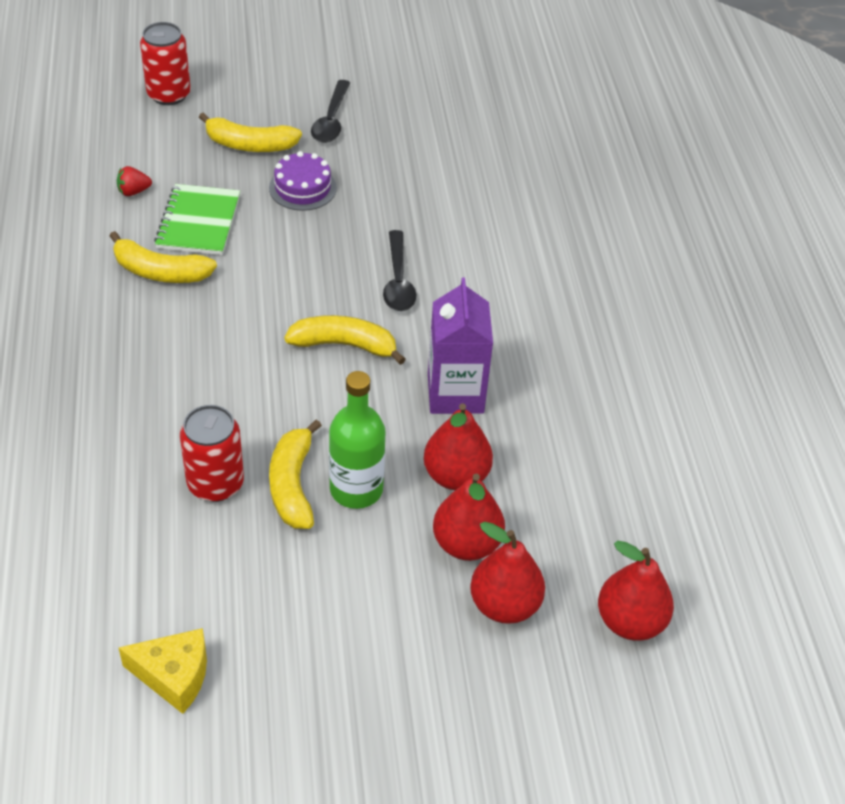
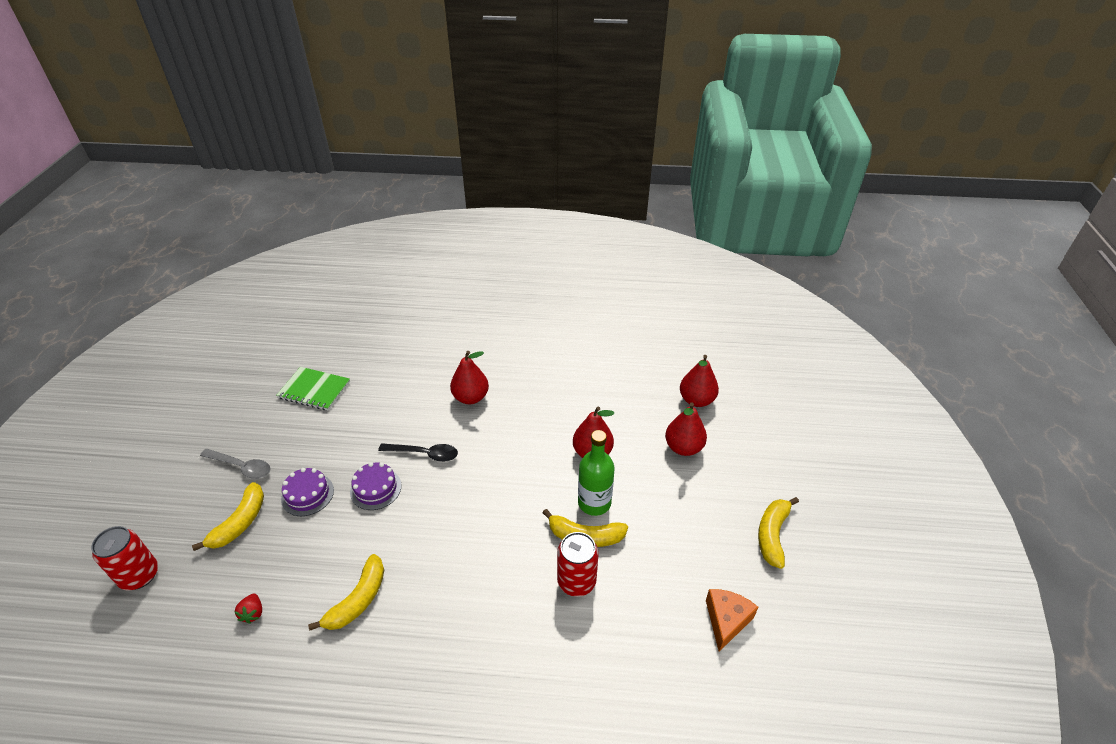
camera: 75 degrees left, 5 degrees down
yellow cheese [118,628,207,714] -> orange cheese [706,589,758,652]
green notebook [154,184,240,255] -> green notebook moved to [277,367,350,411]
yellow banana [284,315,406,365] -> yellow banana moved to [758,497,799,569]
black spoon [311,80,350,143] -> grey spoon [200,449,270,479]
purple carton [428,277,493,414] -> none
red pear [433,473,505,561] -> red pear moved to [450,351,489,404]
none -> purple cake [350,462,401,510]

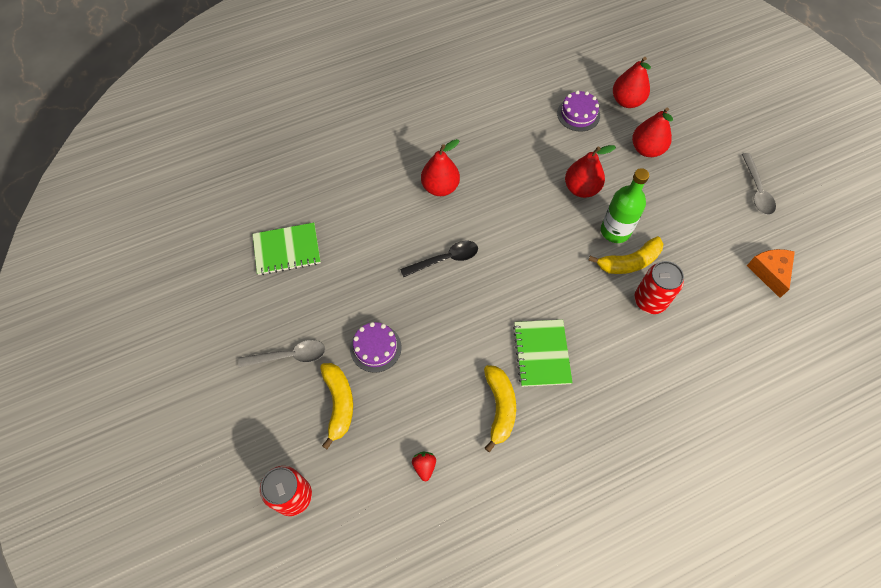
camera: 30 degrees left, 20 degrees up
red strawberry [235,594,262,624] -> red strawberry turned 150 degrees counterclockwise [412,452,436,481]
purple cake [350,462,401,510] -> purple cake moved to [557,90,600,132]
yellow banana [758,497,799,569] -> grey spoon [742,153,776,215]
none -> green notebook [513,320,573,387]

